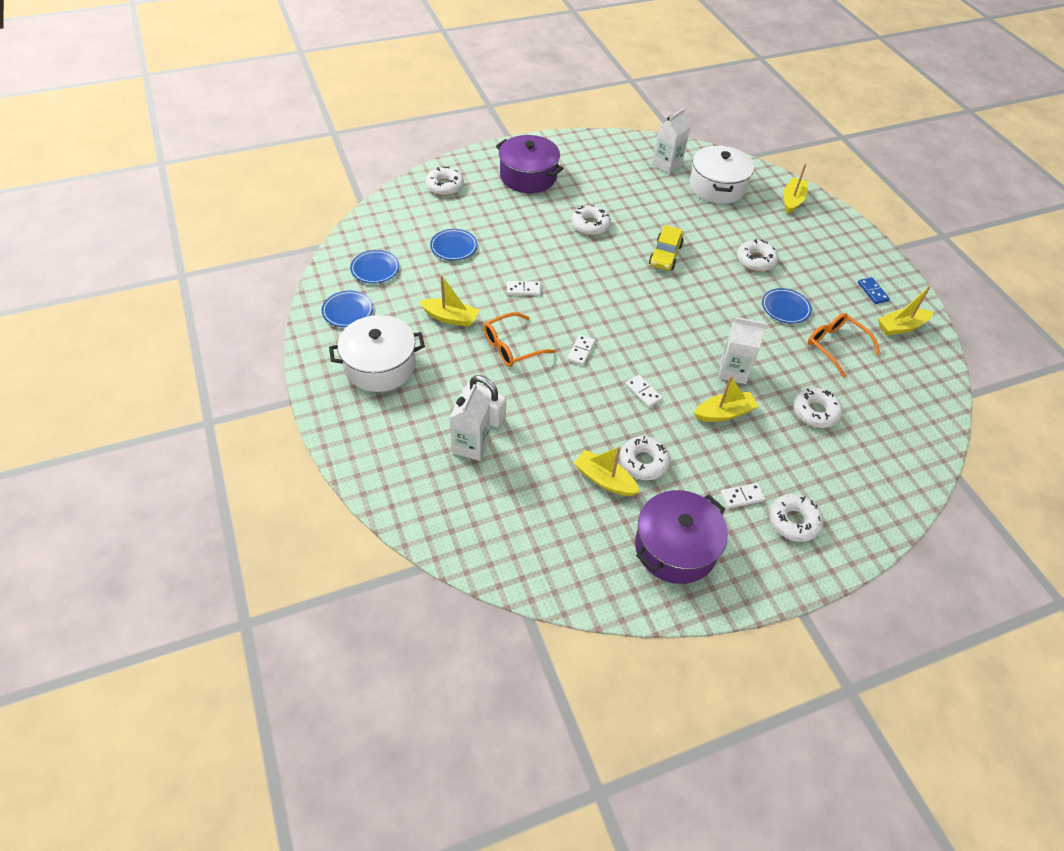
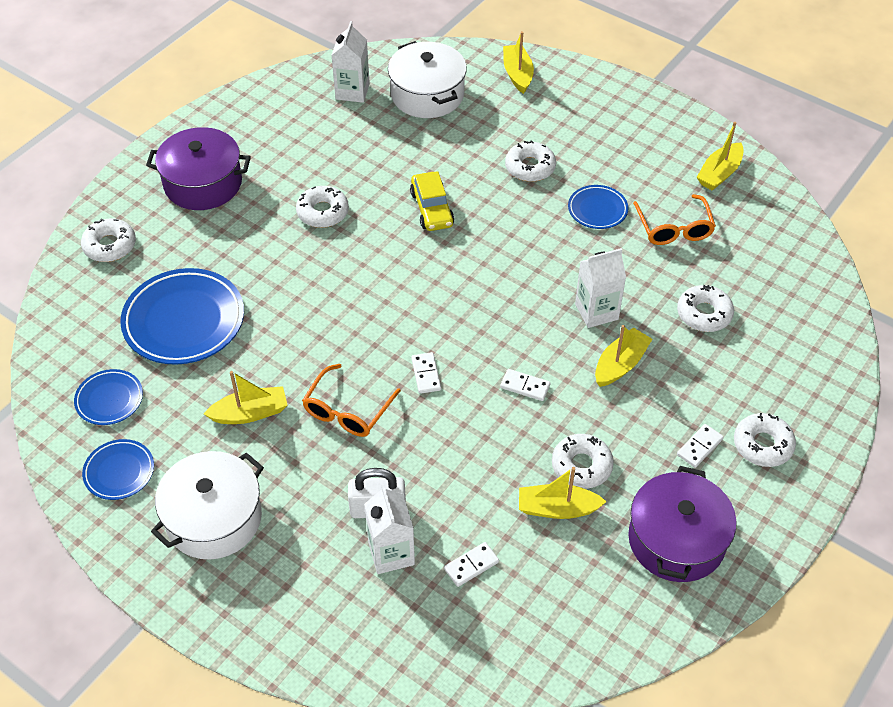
camera: 30 degrees left, 0 degrees up
blue plate [430,229,478,261] -> blue plate [120,268,244,365], size x1.89
white domino [507,281,541,296] -> white domino moved to [444,542,499,587]
orange glasses [808,313,881,378] -> orange glasses turned 120 degrees counterclockwise [633,194,716,245]
blue domino [858,277,890,304] -> none

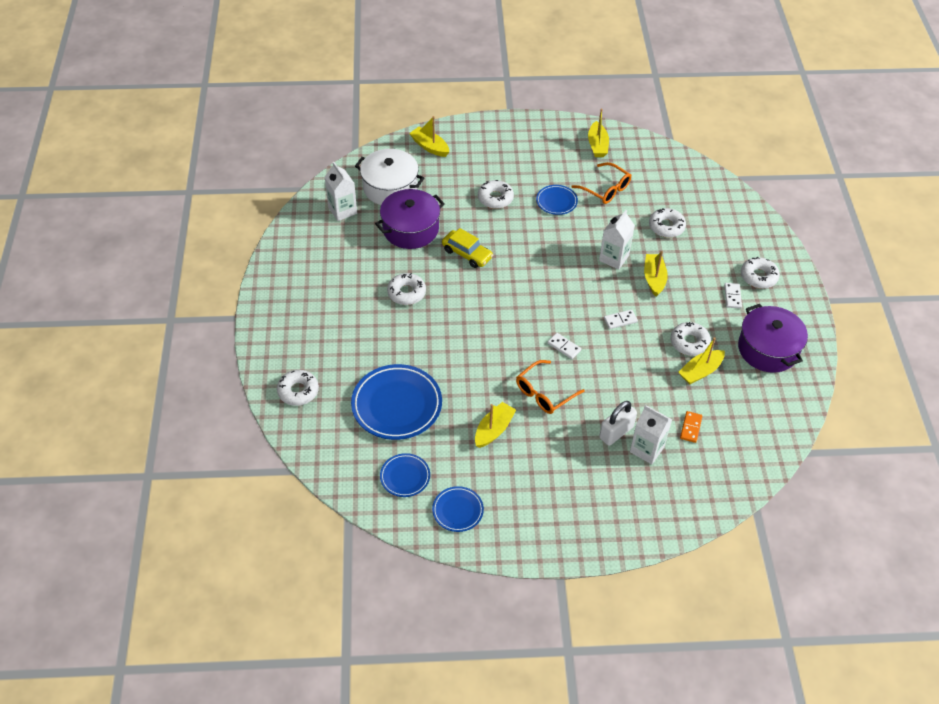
camera: 40 degrees left, 0 degrees up
purple pot [146,127,251,210] -> purple pot moved to [375,189,445,249]
white pot [151,451,264,560] -> none
orange glasses [302,364,401,437] -> orange glasses turned 60 degrees clockwise [516,360,585,414]
white domino [444,542,499,587] -> orange domino [680,411,702,443]

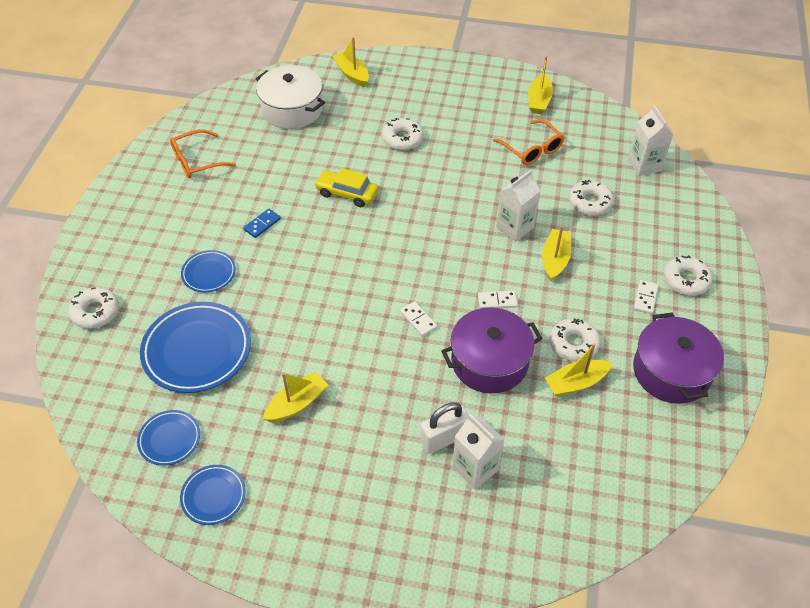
camera: 15 degrees right, 0 degrees up
white carton [325,162,357,221] -> white carton moved to [628,105,673,176]
purple pot [375,189,445,249] -> purple pot moved to [441,308,542,394]
white donut [387,273,426,305] -> blue domino [243,209,281,238]
yellow car [442,228,493,268] -> yellow car turned 150 degrees clockwise [314,168,378,207]
orange glasses [516,360,585,414] -> orange glasses moved to [170,129,236,178]
blue plate [536,185,578,215] -> blue plate moved to [181,250,236,292]
orange domino [680,411,702,443] -> none

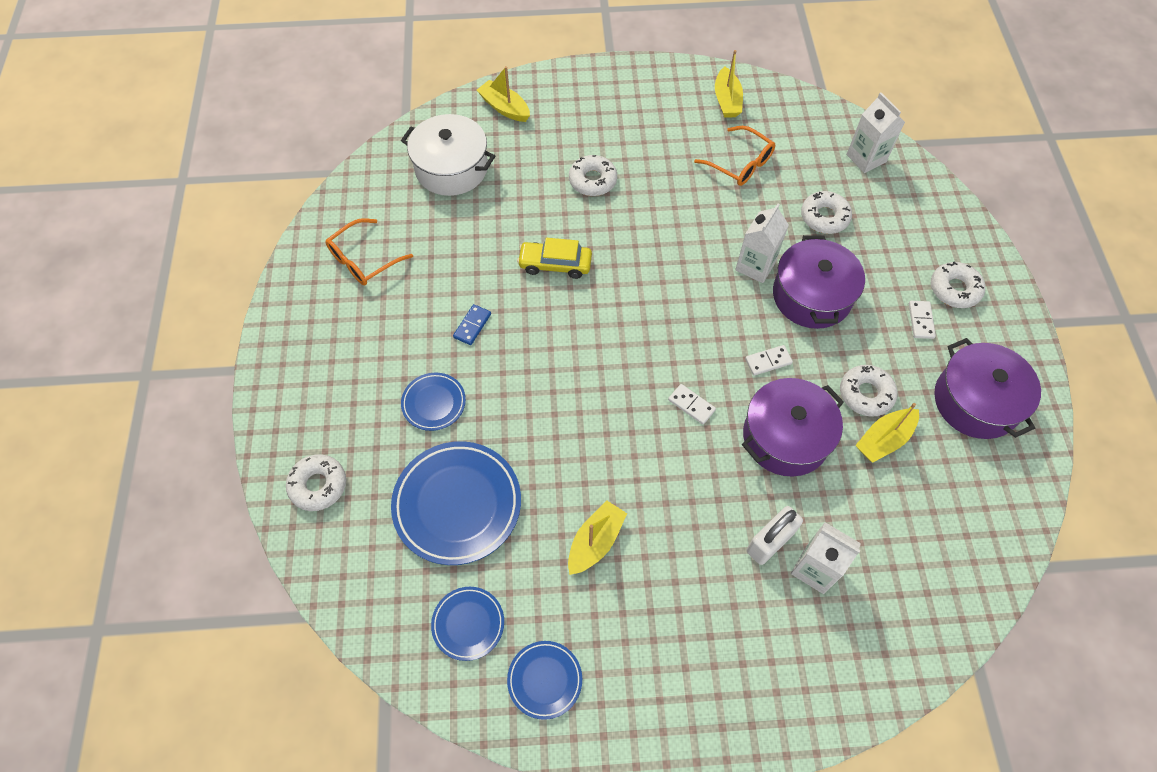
camera: 15 degrees left, 10 degrees up
yellow boat [542,226,571,281] -> purple pot [773,235,865,329]

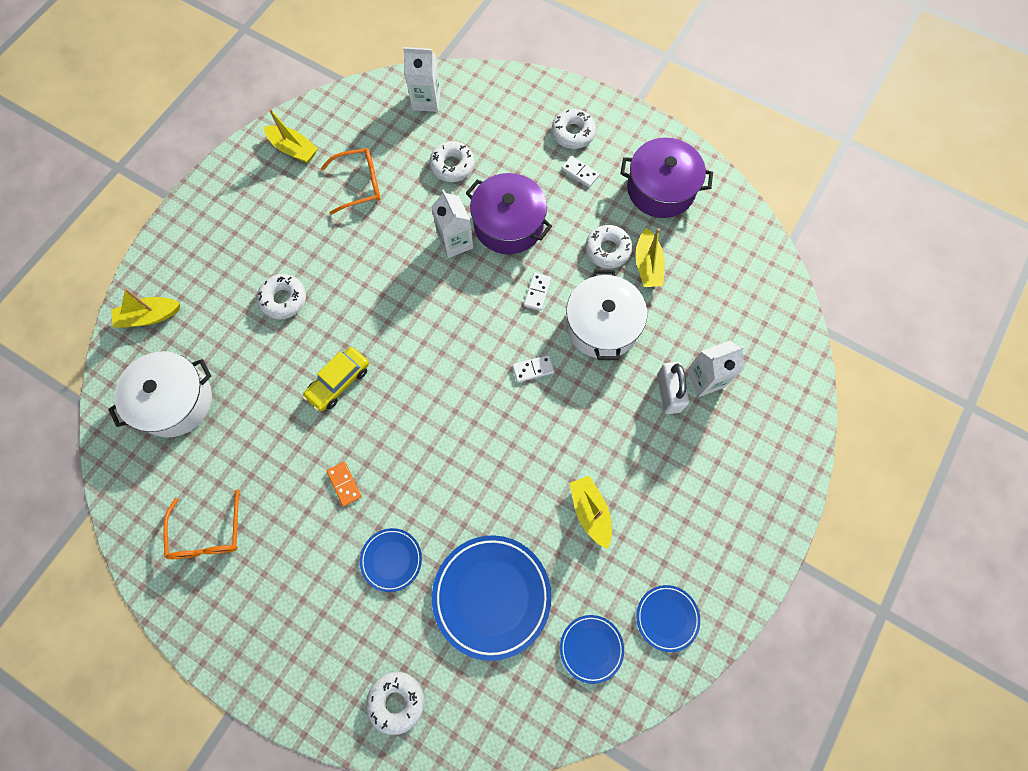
camera: 55 degrees left, 10 degrees up
blue domino [453,304,491,345] -> orange domino [326,462,362,506]
purple pot [742,378,844,477] -> white pot [566,270,647,360]

